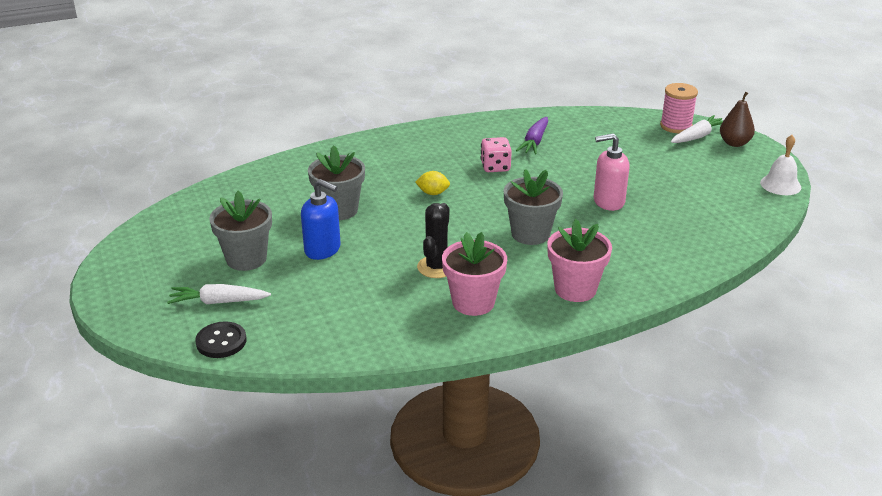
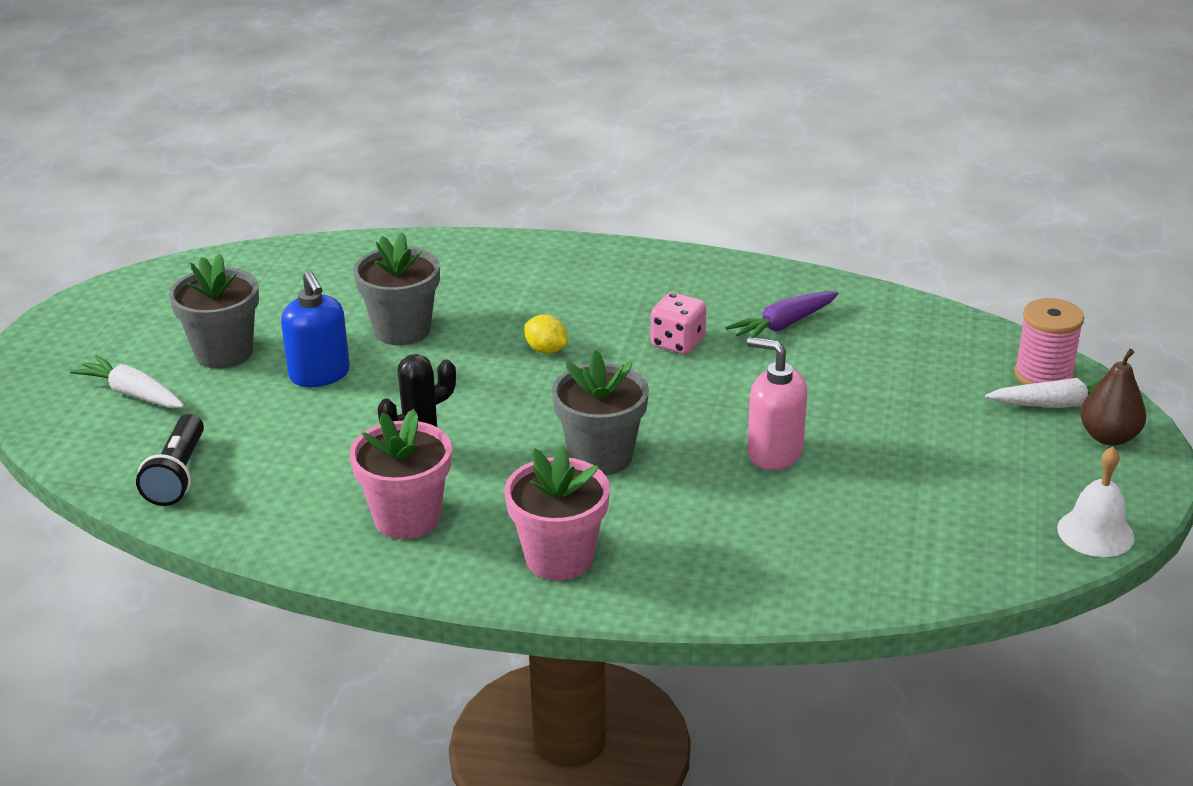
camera: 35 degrees right, 0 degrees up
black button [195,321,247,358] -> none
none -> black flashlight [136,414,204,506]

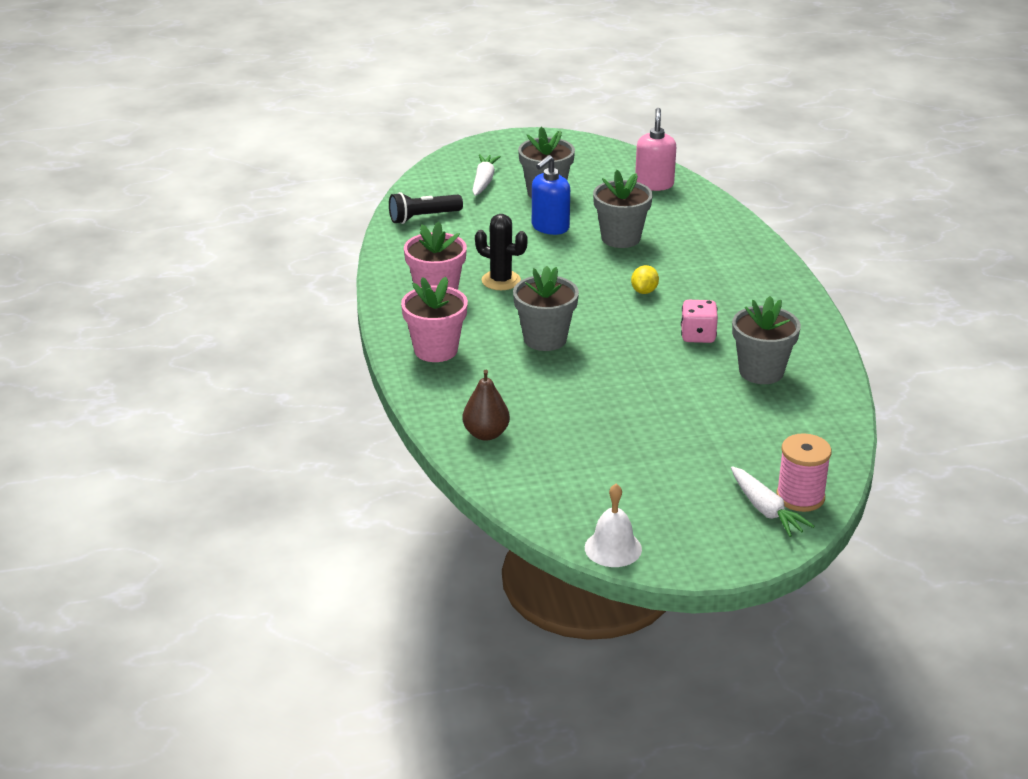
camera: 65 degrees right, 0 degrees up
purple carrot [726,291,839,337] -> grey flower pot [732,296,801,384]
pink soap dispenser [747,337,807,470] -> pink soap dispenser moved to [635,108,676,191]
brown pear [1081,349,1146,446] -> brown pear moved to [463,370,510,441]

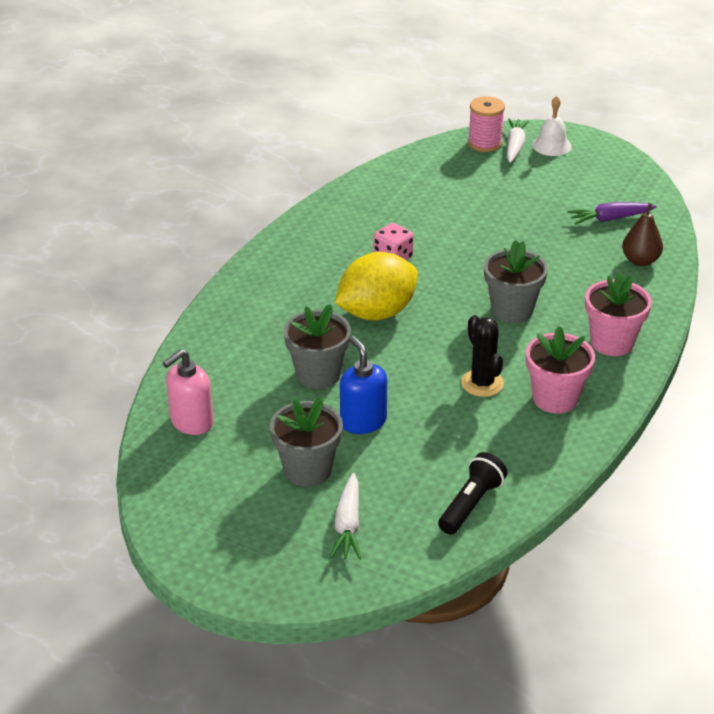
camera: 140 degrees left, 5 degrees up
black flashlight [389,192,463,224] -> black flashlight turned 75 degrees counterclockwise [438,452,507,535]
white carrot [472,154,501,196] -> white carrot turned 45 degrees counterclockwise [330,473,361,560]
blue soap dispenser [532,155,570,235] -> blue soap dispenser turned 105 degrees counterclockwise [340,336,387,434]
white bell [585,484,642,567] -> white bell moved to [532,96,572,156]
yellow lemon [631,265,659,294] -> yellow lemon [335,252,418,320], size x2.40
grey flower pot [732,296,801,384] -> none
none -> purple carrot [567,202,657,225]

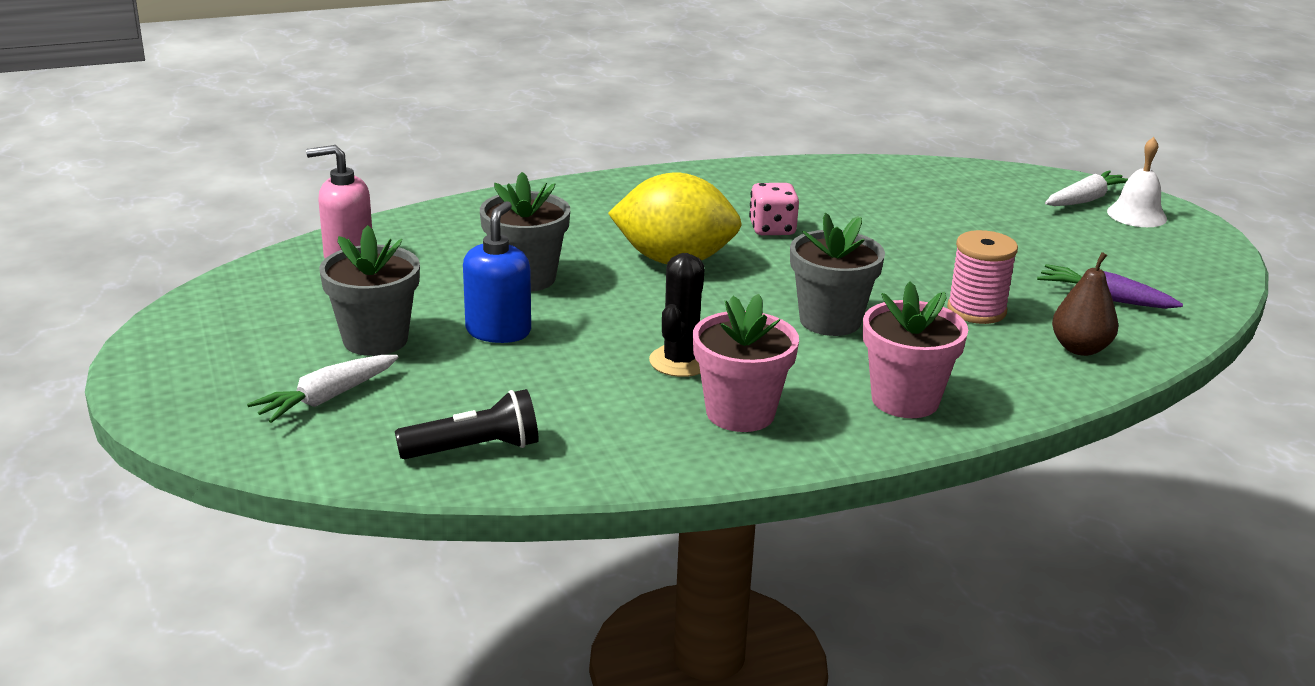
camera: 40 degrees right, 10 degrees down
pink spool [468,96,505,152] -> pink spool moved to [947,230,1018,324]

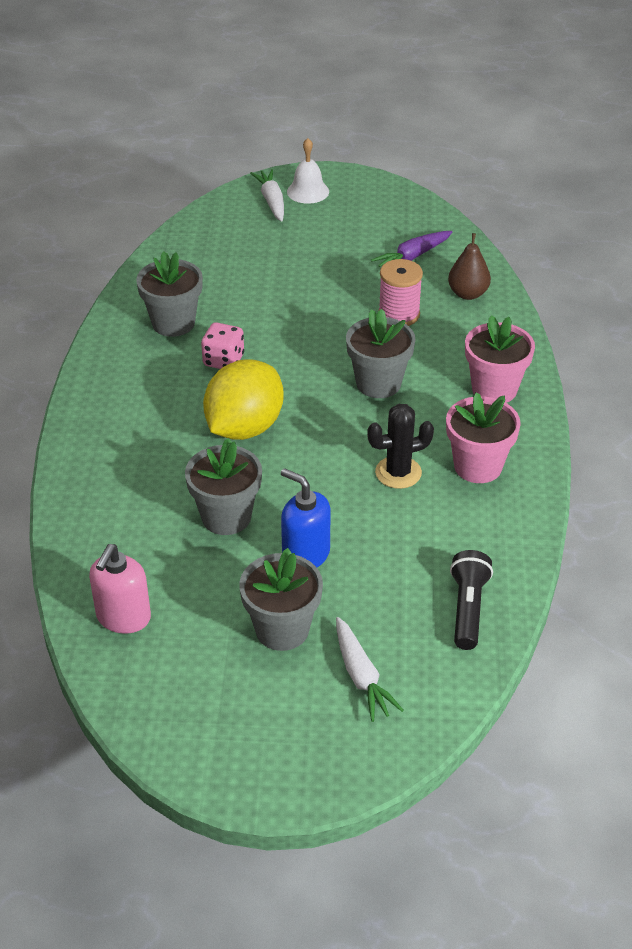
camera: 65 degrees left, 15 degrees up
black cactus [649,253,705,377] -> black cactus turned 60 degrees counterclockwise [367,404,434,489]
none -> grey flower pot [136,251,203,337]

